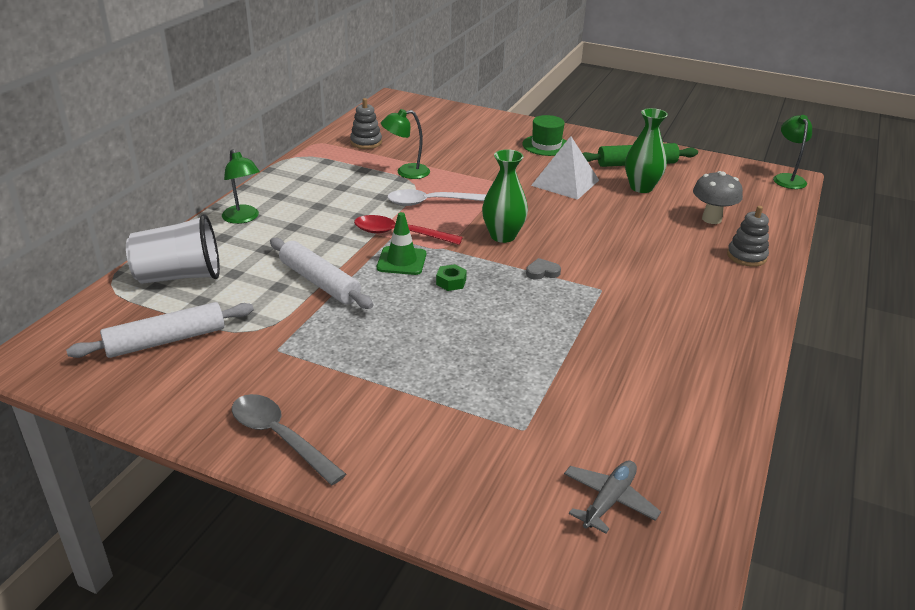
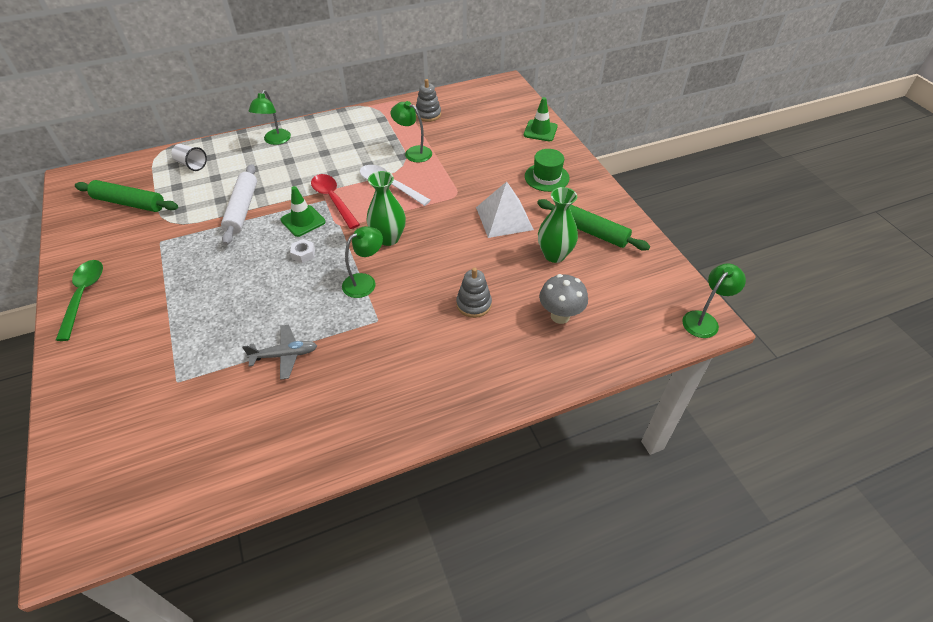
camera: 45 degrees right, 15 degrees up
white rolling pin [66,302,254,358] -> green rolling pin [75,180,178,212]
white cup [126,214,220,284] -> white cup [171,144,207,171], size x0.53
grey spoon [232,394,346,485] -> green spoon [56,260,103,341]
green nut [436,264,467,291] -> white nut [290,239,315,263]
grey heart [526,258,561,280] -> green lamp [342,226,383,298]
grey plane [564,460,661,533] -> grey plane moved to [242,325,317,380]
grey stacking toy [727,206,769,267] -> grey stacking toy moved to [456,267,492,318]
none -> green traffic cone [524,97,558,141]

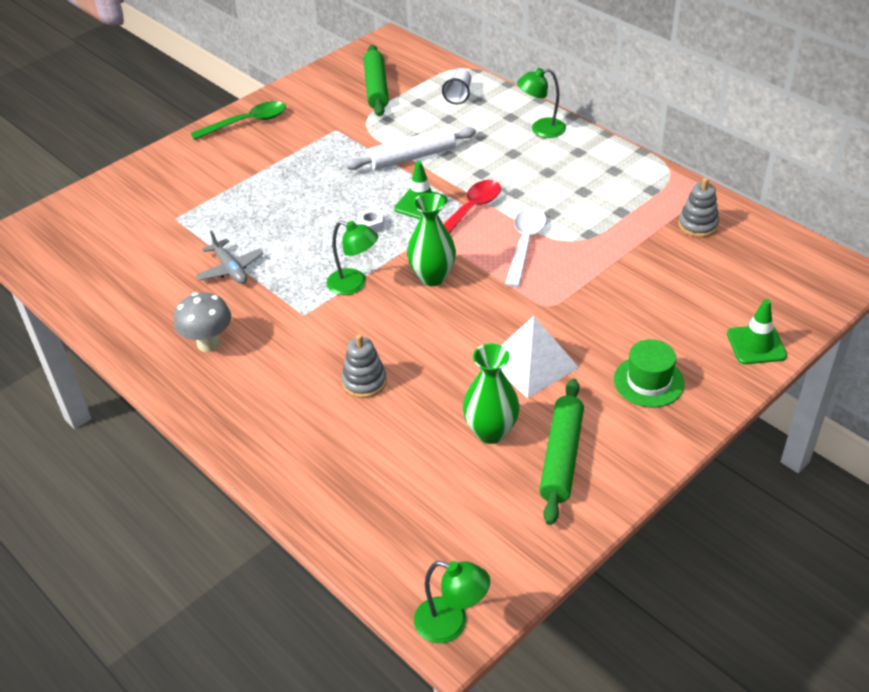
camera: 70 degrees right, 5 degrees down
green lamp [391,101,432,162] -> none
grey mushroom [539,274,588,324] -> grey mushroom moved to [174,292,231,352]

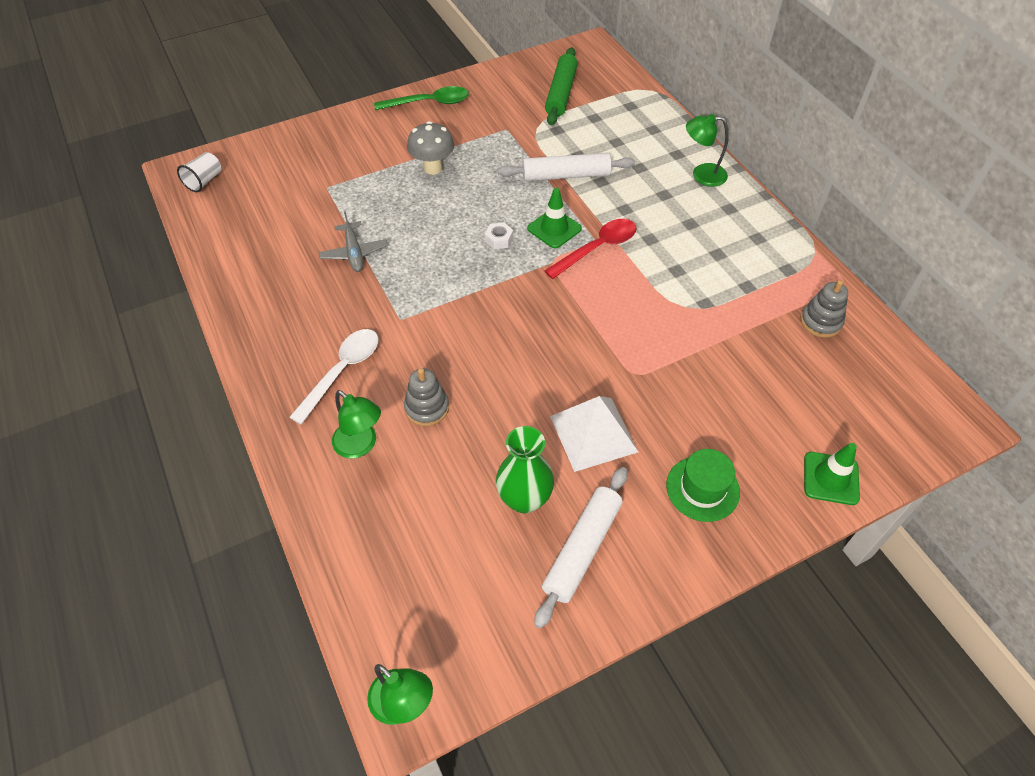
camera: 15 degrees right, 10 degrees up
grey mushroom [174,292,231,352] -> grey mushroom moved to [407,121,454,175]
green lamp [327,221,378,295] -> green lamp moved to [332,390,381,459]
green vase [407,193,456,286] -> none
white cup [442,68,472,105] -> white cup moved to [177,152,221,192]
white spoon [505,208,546,287] -> white spoon moved to [289,329,378,424]
green rolling pin [539,379,584,525] -> white rolling pin [534,467,627,628]

